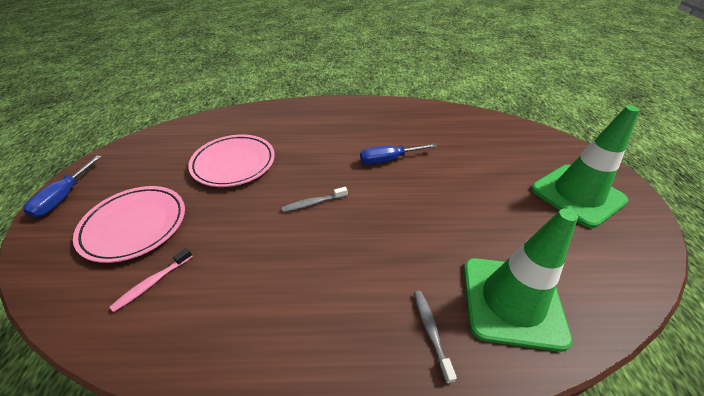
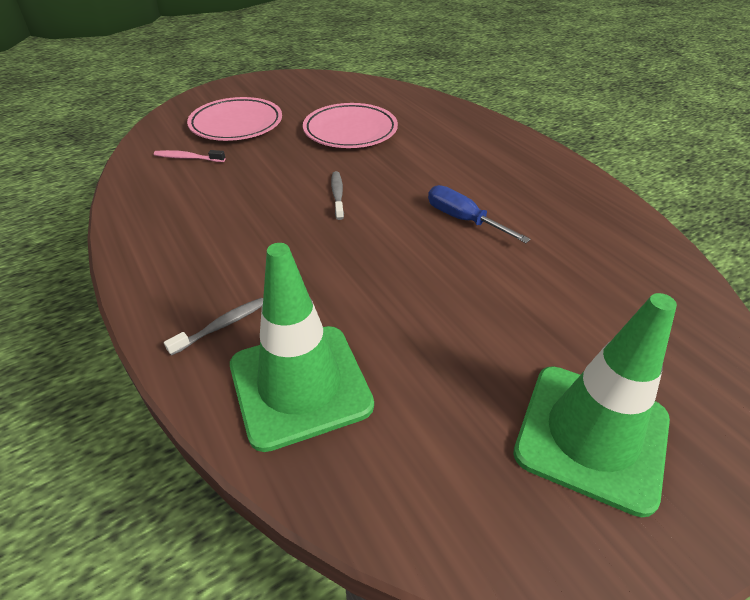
camera: 60 degrees right, 0 degrees up
blue screwdriver [23,156,102,218] -> none
grey toothbrush [281,187,348,212] -> grey toothbrush turned 45 degrees clockwise [331,171,344,220]

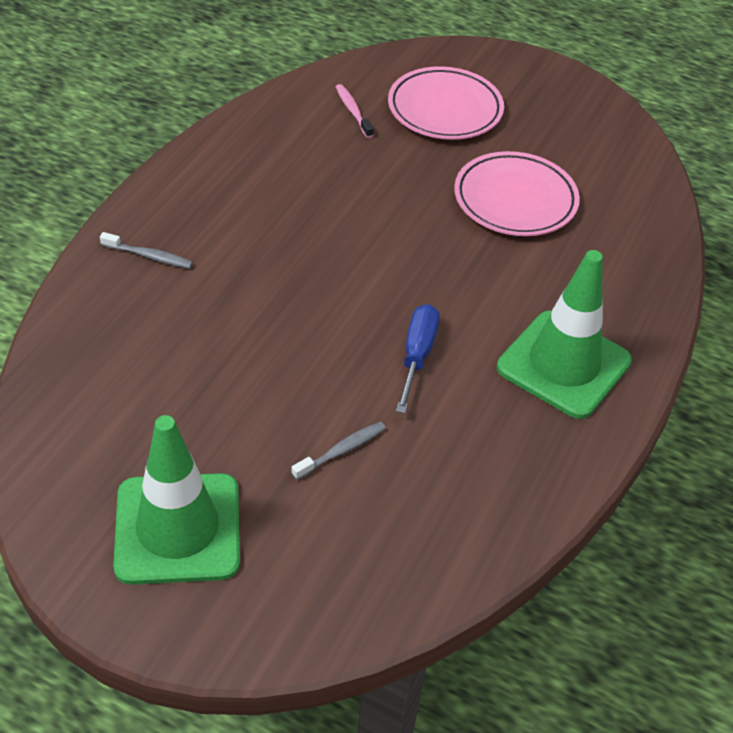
camera: 55 degrees right, 5 degrees up
green traffic cone [230,243,374,452] -> green traffic cone moved to [497,250,632,419]
grey toothbrush [331,171,344,220] -> grey toothbrush moved to [292,422,386,480]

